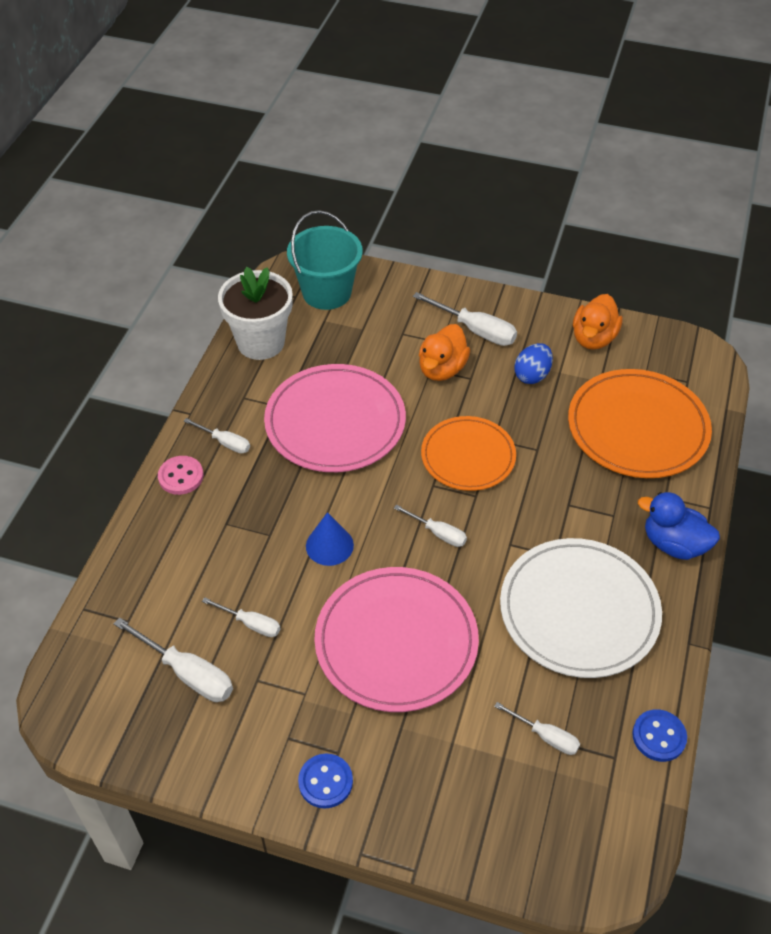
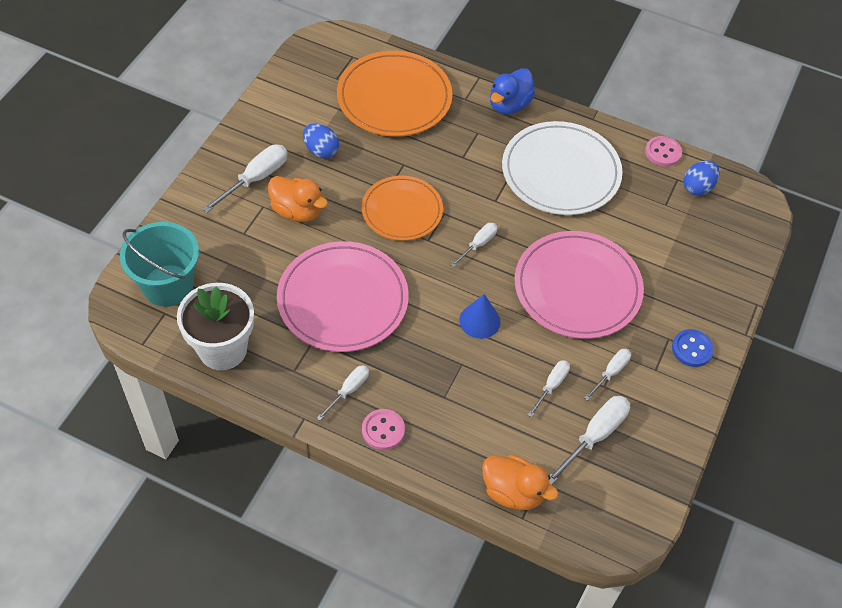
camera: 85 degrees left, 5 degrees up
white screwdriver [494,702,580,755] -> white screwdriver moved to [584,349,631,400]
orange duck [573,294,622,350] -> orange duck moved to [482,455,559,510]
blue button [632,709,687,762] -> pink button [645,136,682,167]
none -> blue egg [683,160,719,196]

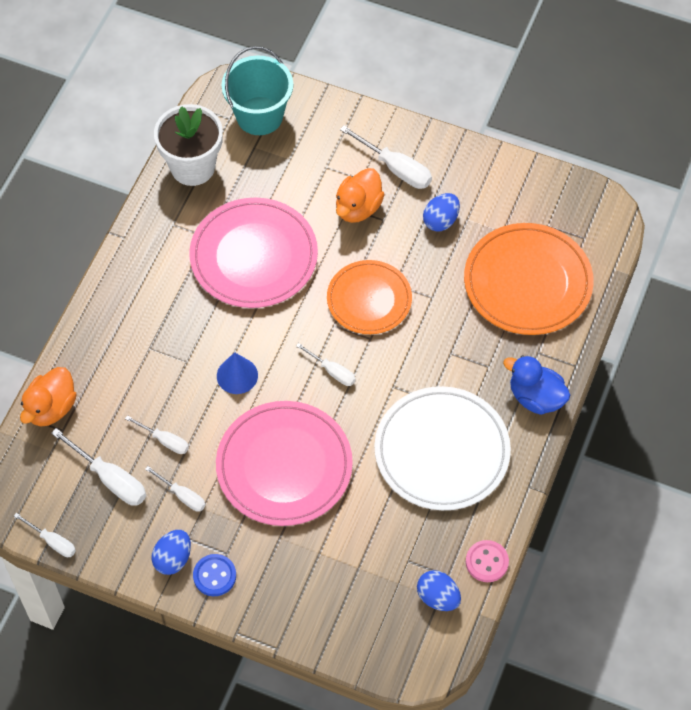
camera: 90 degrees right, 5 degrees up
white screwdriver [317,365,369,420] -> white screwdriver moved to [14,513,76,557]
pink button [362,409,405,450] -> none
none -> blue egg [151,530,191,575]

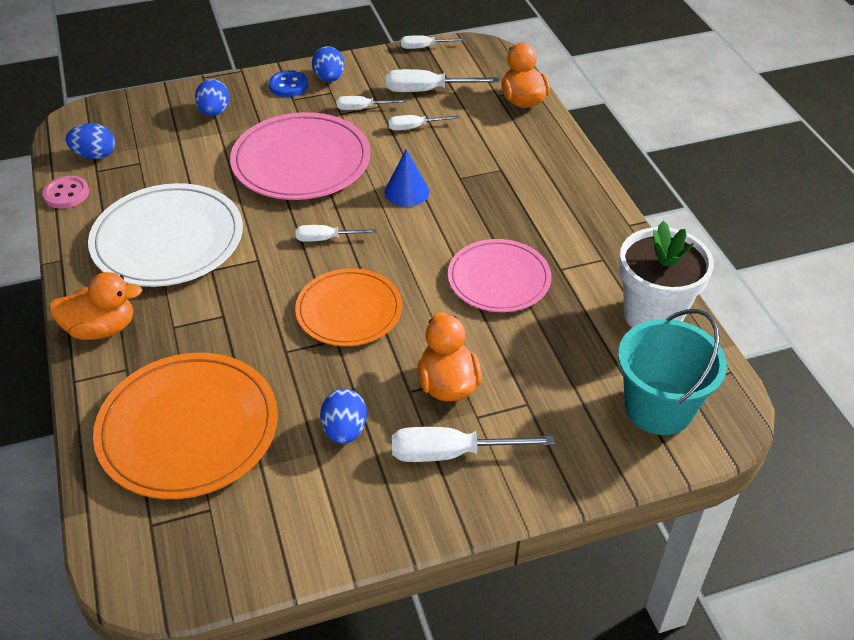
camera: 140 degrees right, 15 degrees down
pink plate [189,198,318,308] -> pink plate [448,239,552,312], size x0.66
blue duck [503,355,570,415] -> orange duck [49,272,142,340]
none -> blue egg [195,79,230,116]

